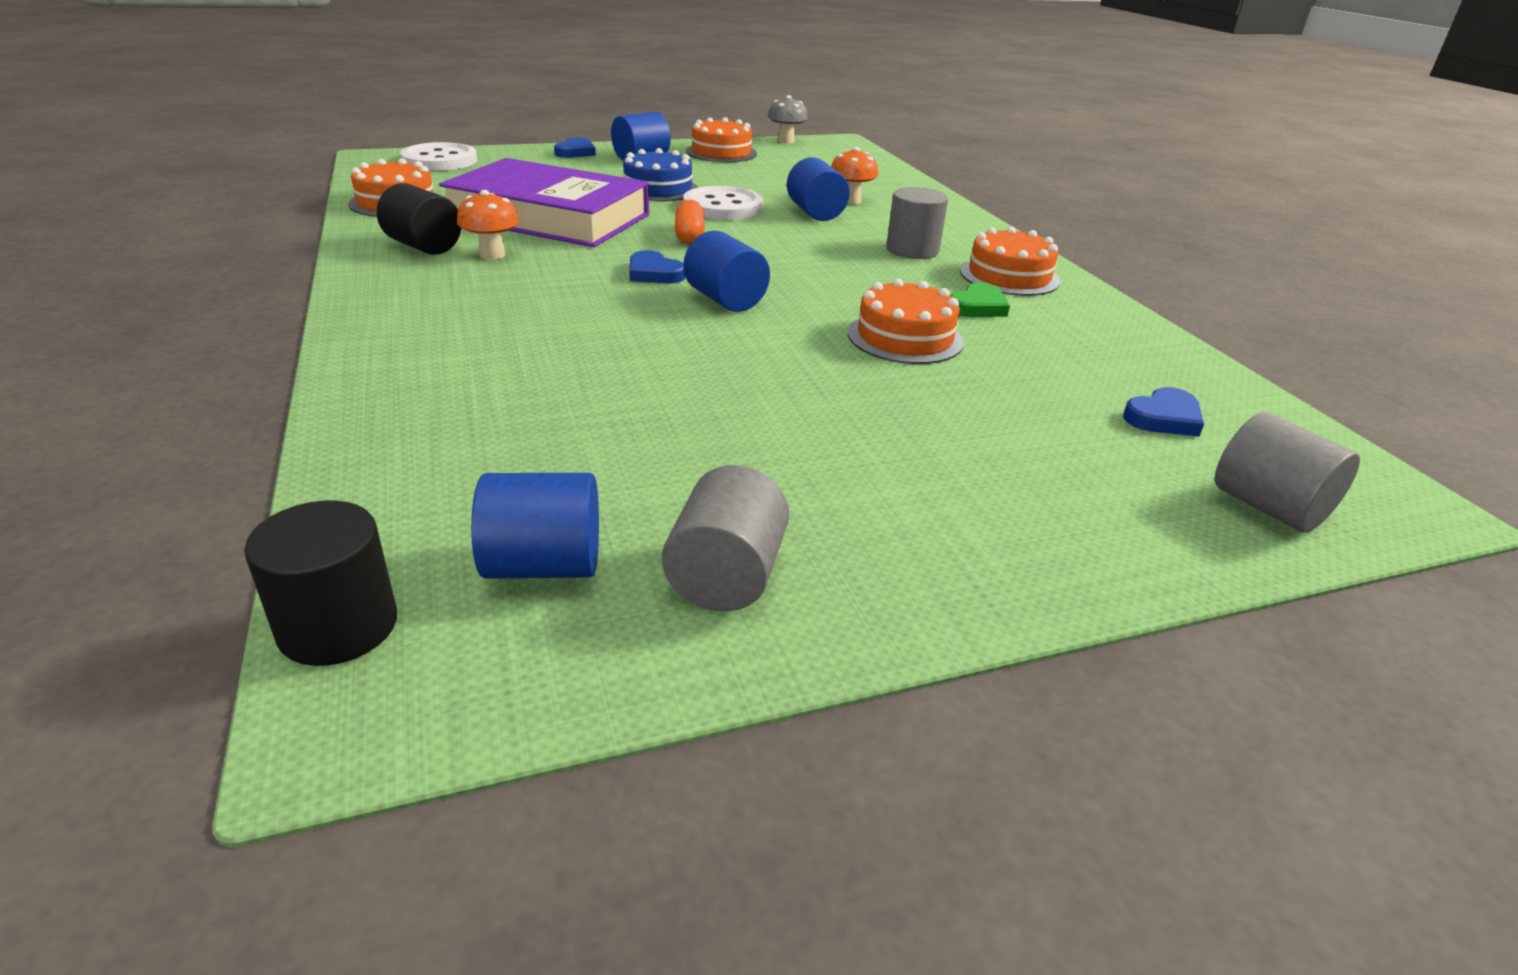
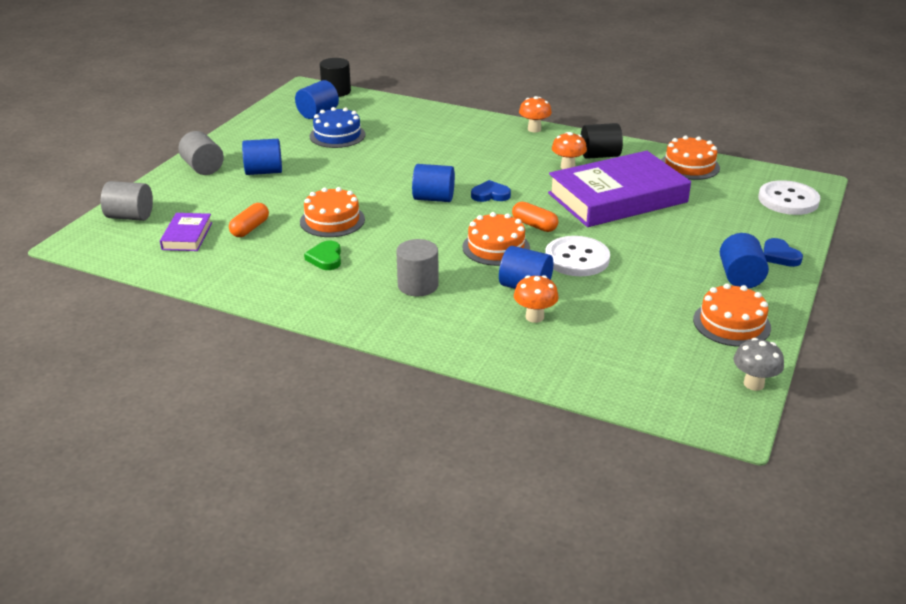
camera: 135 degrees right, 0 degrees up
blue cake [623,148,698,201] -> blue cake moved to [309,107,365,148]
grey cylinder [662,465,789,611] -> grey cylinder moved to [178,131,224,175]
orange cake [960,227,1060,296] -> orange cake moved to [462,212,530,266]
blue heart [1123,387,1204,437] -> purple book [160,213,212,251]
none -> orange capsule [229,203,269,237]
none -> blue cylinder [242,139,282,175]
none -> orange mushroom [519,96,552,132]

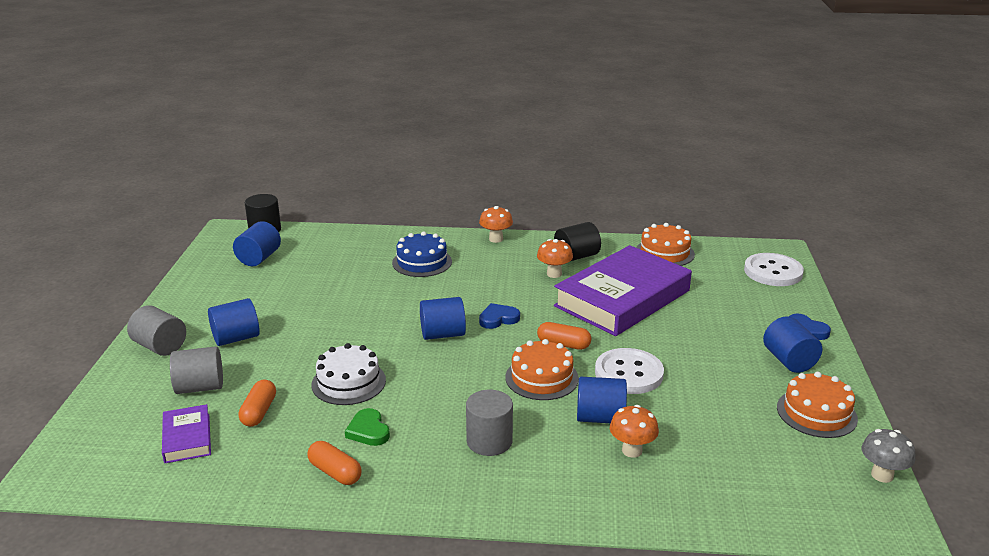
camera: 20 degrees left, 5 degrees down
grey cylinder [101,181,153,221] -> grey cylinder moved to [170,346,223,394]
orange cake [300,187,365,237] -> white cake [311,343,386,405]
blue cake [309,107,365,148] -> blue cake moved to [392,232,452,277]
none -> orange capsule [307,441,362,485]

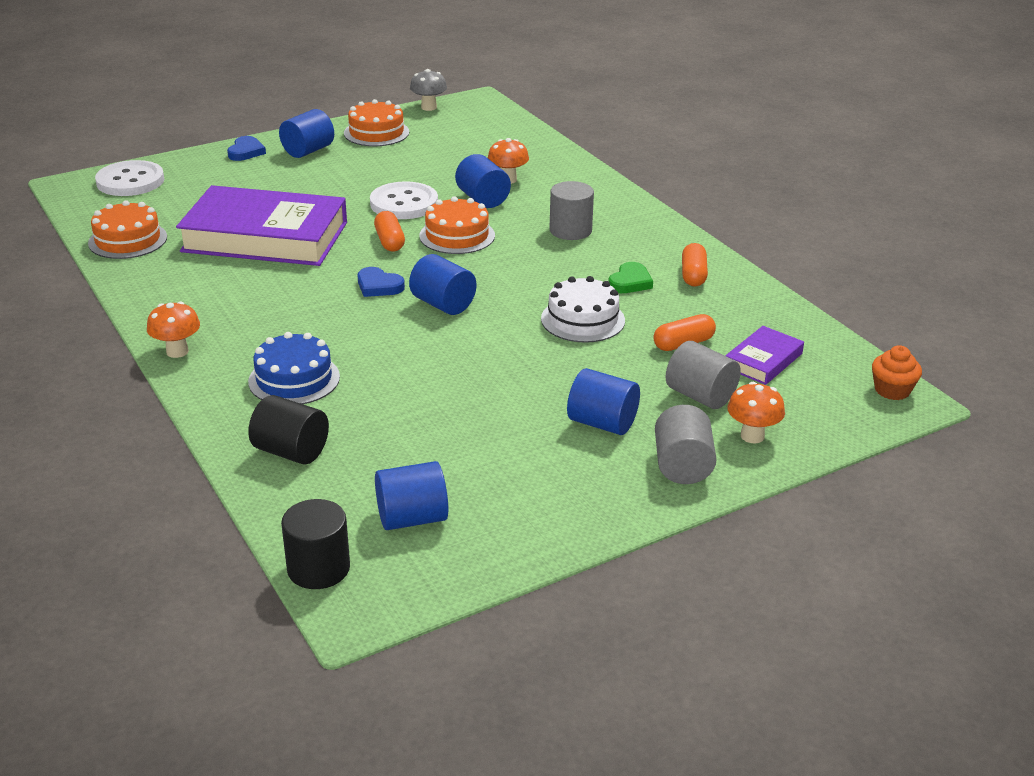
camera: 125 degrees left, 5 degrees up
orange mushroom [537,239,573,278] -> orange mushroom moved to [727,382,785,443]
black cylinder [554,222,601,261] -> black cylinder moved to [248,395,329,464]
none -> orange cupcake [872,345,922,400]

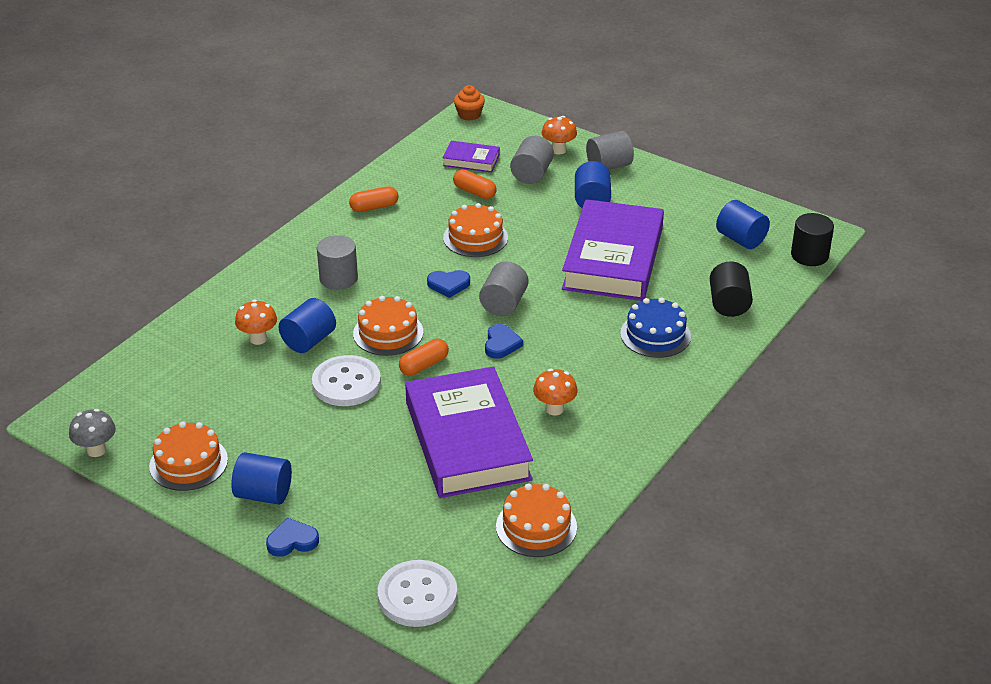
camera: 115 degrees left, 5 degrees up
orange mushroom [147,301,200,358] -> orange mushroom moved to [533,369,577,415]
blue cylinder [409,254,476,315] -> grey cylinder [479,261,529,316]
white cake [541,276,625,343] -> orange cake [443,203,508,257]
green heart [608,262,653,293] -> none
none -> blue heart [427,270,470,298]
none -> purple book [562,199,664,301]

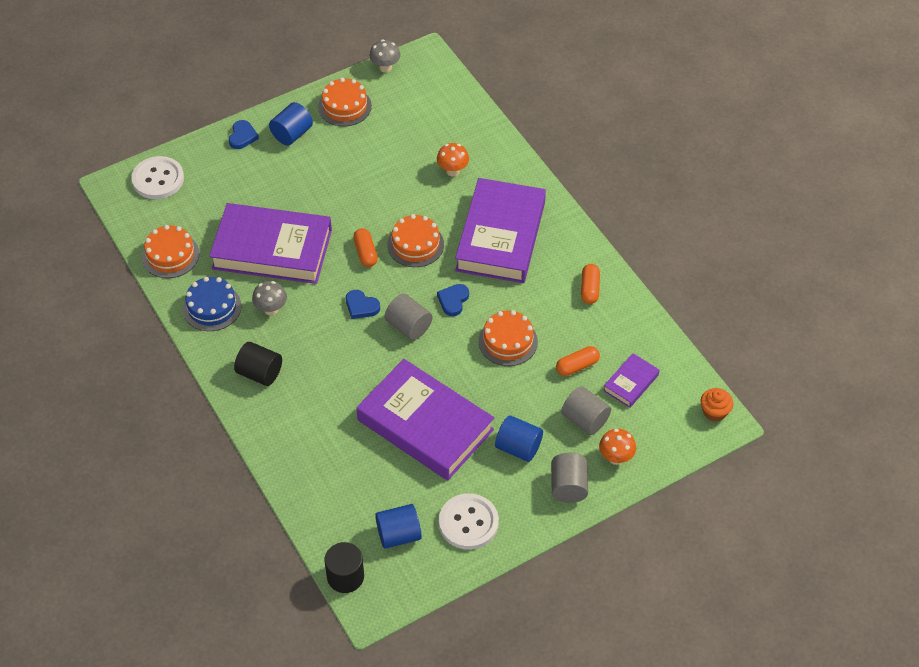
camera: 115 degrees right, 15 degrees up
blue cylinder [279,298,336,353] -> none
white button [312,355,381,406] -> white button moved to [439,493,499,550]
grey cylinder [317,235,358,290] -> purple book [455,178,546,283]
orange mushroom [533,369,577,415] -> grey mushroom [252,281,287,316]
blue cake [620,297,691,358] -> blue cake moved to [183,277,242,331]
black cylinder [710,262,753,317] -> black cylinder moved to [234,342,282,386]

